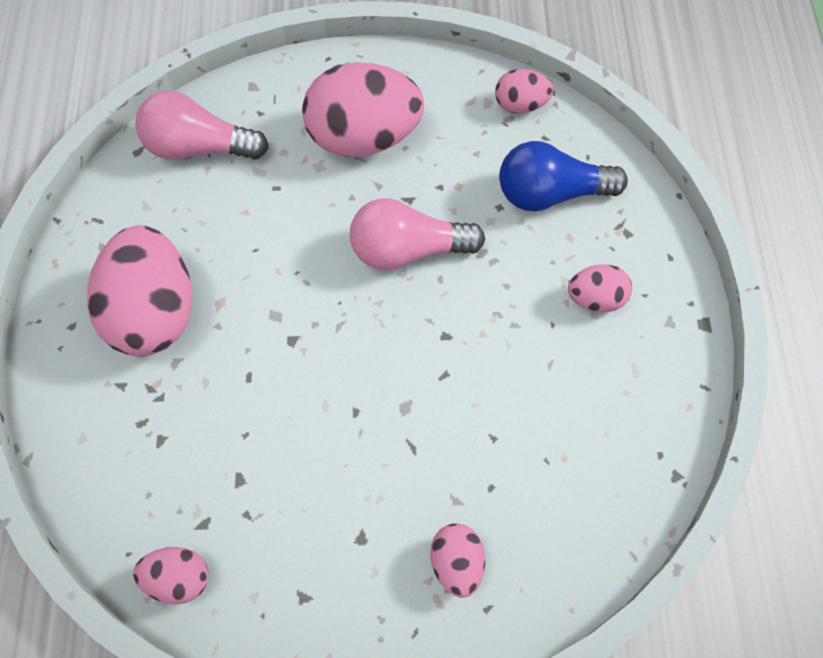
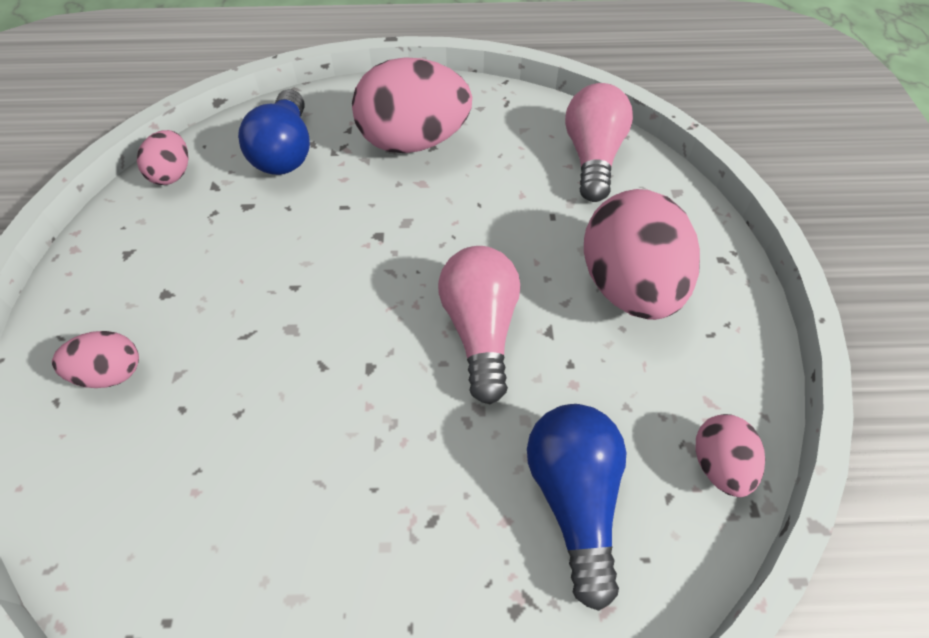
camera: 90 degrees right, 10 degrees down
pink egg [568,264,632,312] -> none
none -> blue light bulb [238,89,310,175]

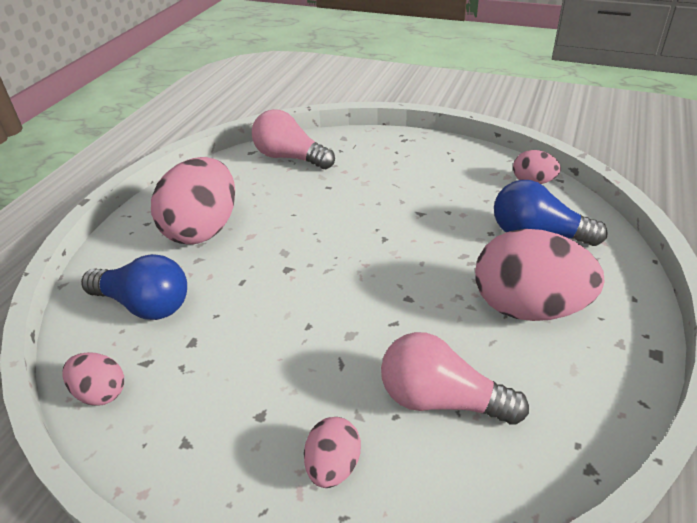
camera: 65 degrees left, 15 degrees down
pink light bulb [438,246,520,404] -> pink light bulb moved to [381,332,529,425]
pink egg [584,189,700,320] -> pink egg moved to [475,229,605,321]

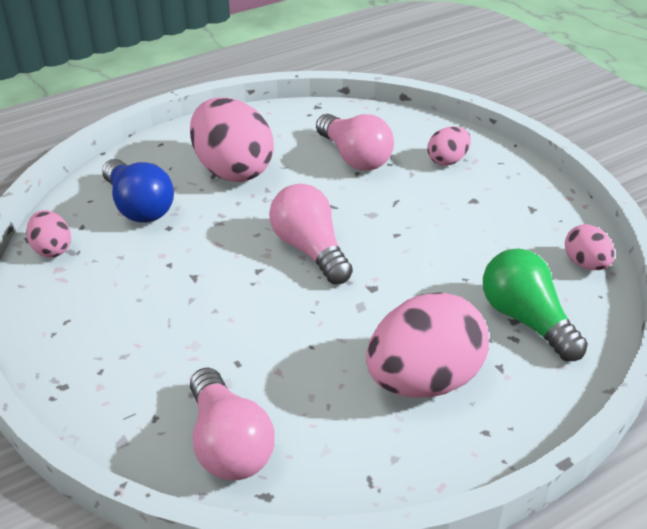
camera: 145 degrees left, 0 degrees up
blue light bulb [81,254,187,320] -> green light bulb [483,249,588,361]
none -> pink light bulb [269,184,353,284]

